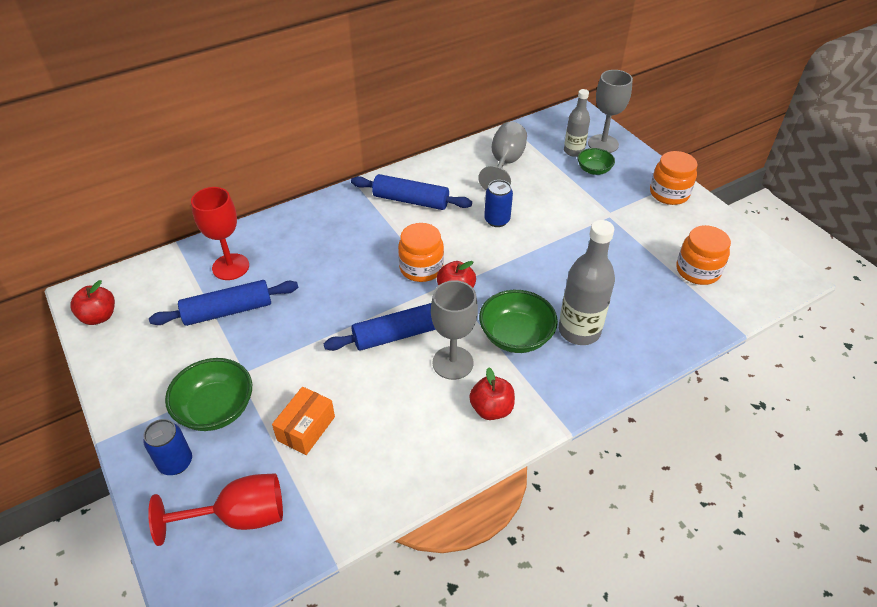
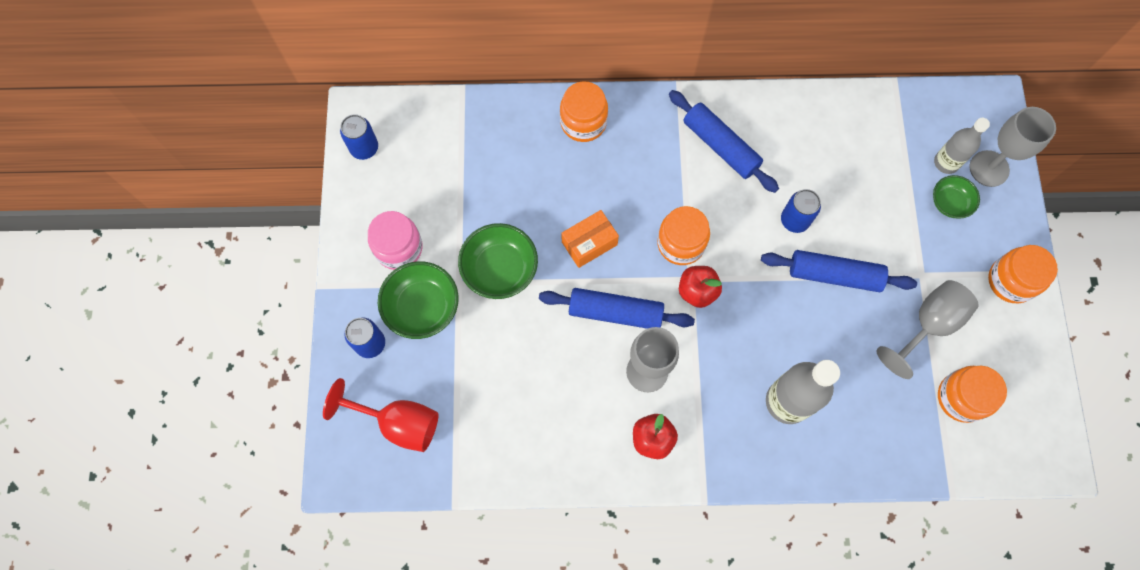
camera: 30 degrees right, 25 degrees up
red apple [70,280,115,325] -> blue can [340,114,378,160]
blue rolling pin [149,280,298,326] -> blue rolling pin moved to [761,250,917,292]
red goblet [191,187,249,280] -> none
orange box [272,387,335,455] -> orange box moved to [561,210,619,268]
grey goblet [478,122,527,190] -> grey goblet moved to [876,280,979,379]
green bowl [479,290,558,353] -> green bowl moved to [458,223,538,299]
none -> pink jar [368,211,423,270]
none -> orange jar [560,81,608,142]

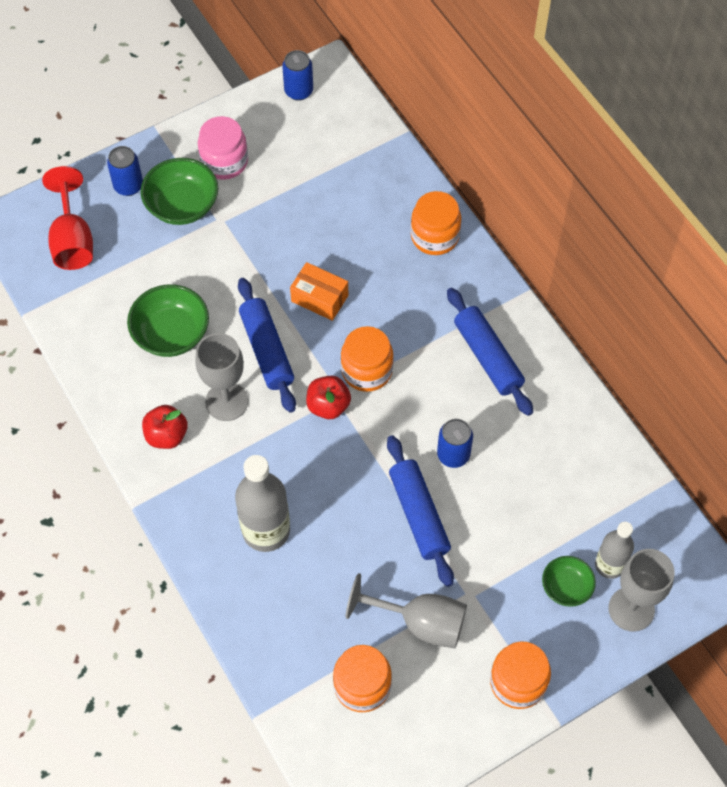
camera: 60 degrees right, 10 degrees down
green bowl [458,223,538,299] -> green bowl moved to [127,284,209,357]
blue rolling pin [669,90,779,193] -> blue rolling pin turned 45 degrees counterclockwise [447,288,533,416]

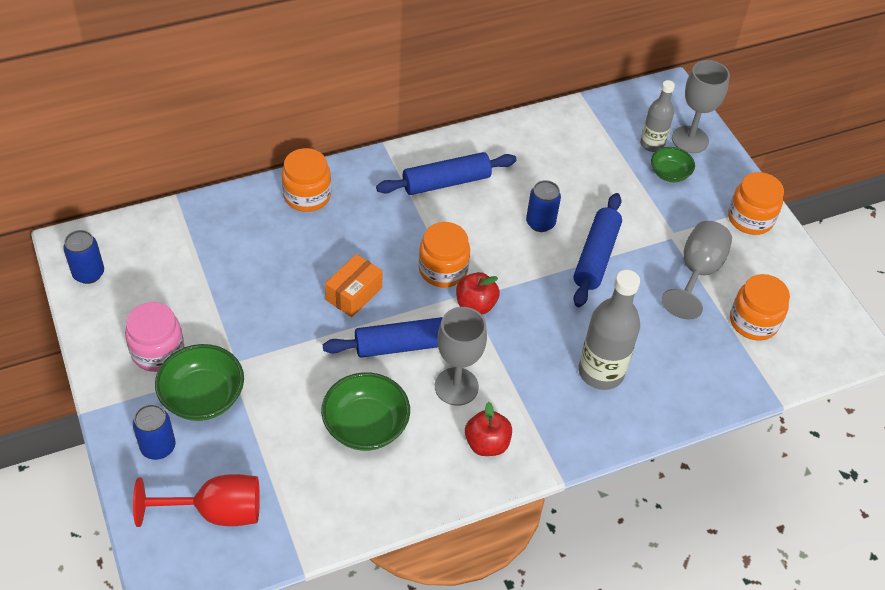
camera: 85 degrees left, 10 degrees down
blue rolling pin [387,435,454,587] -> blue rolling pin turned 60 degrees counterclockwise [573,193,622,307]

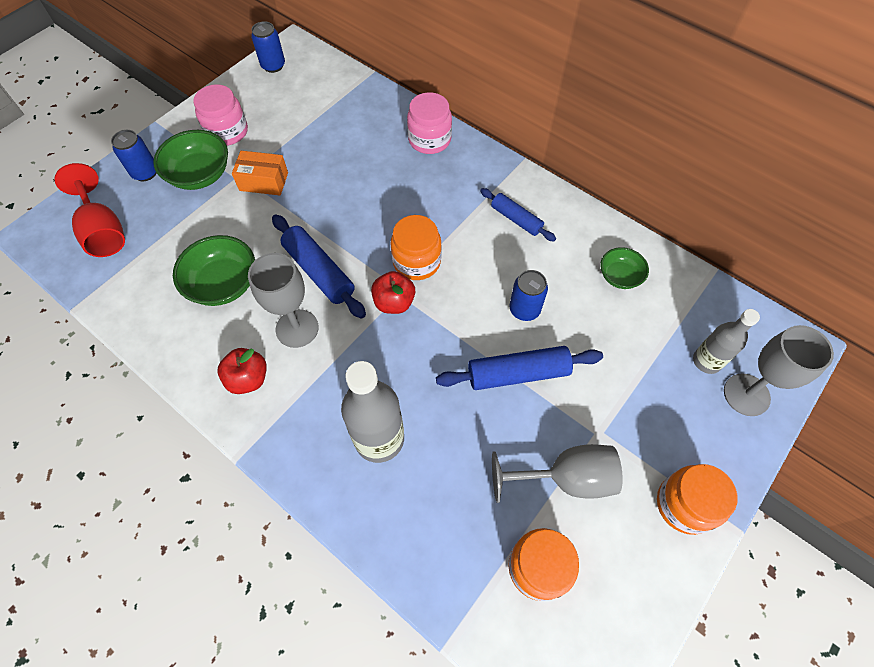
camera: 65 degrees right, 10 degrees up
orange jar [282,148,331,212] -> pink jar [407,92,452,154]
orange box [325,254,383,317] -> orange box moved to [232,151,288,195]
blue rolling pin [376,152,517,195] -> blue rolling pin [480,188,556,242], size x0.64
green bowl [651,147,695,182] -> green bowl moved to [600,247,649,289]

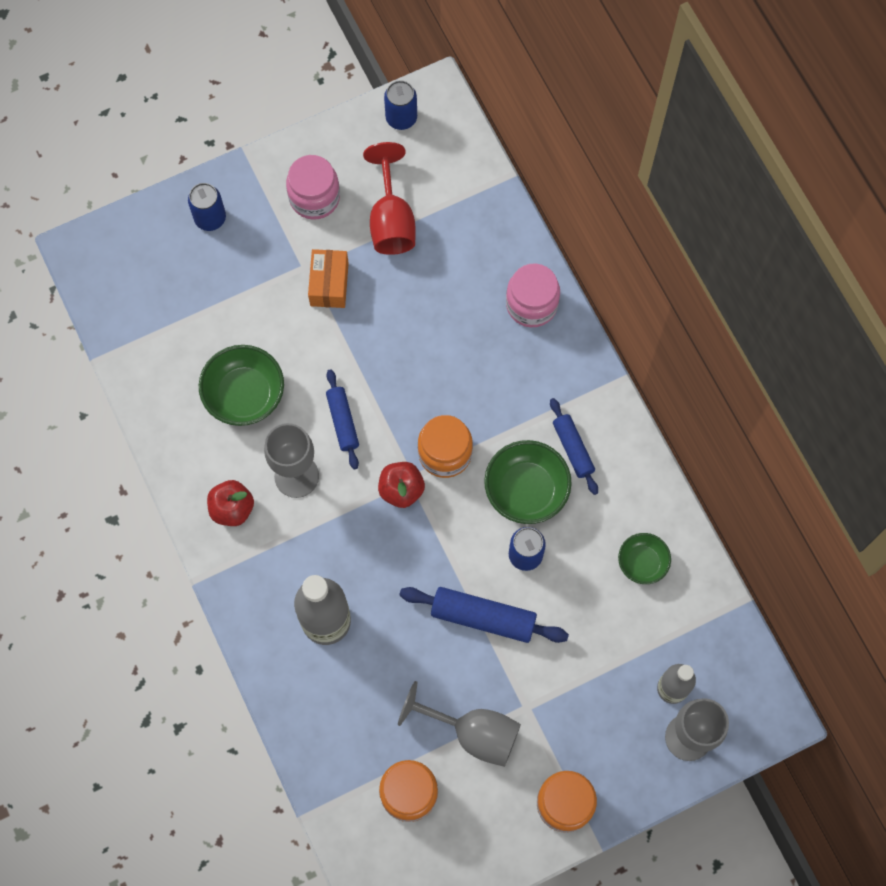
camera: 25 degrees right, 10 degrees up
red goblet [54,163,125,257] -> red goblet moved to [363,142,416,255]
green bowl [153,130,228,190] -> green bowl moved to [484,440,572,524]
orange box [232,151,288,195] -> orange box turned 60 degrees clockwise [308,249,349,308]
blue rolling pin [272,214,366,319] -> blue rolling pin [326,369,359,469], size x0.64

